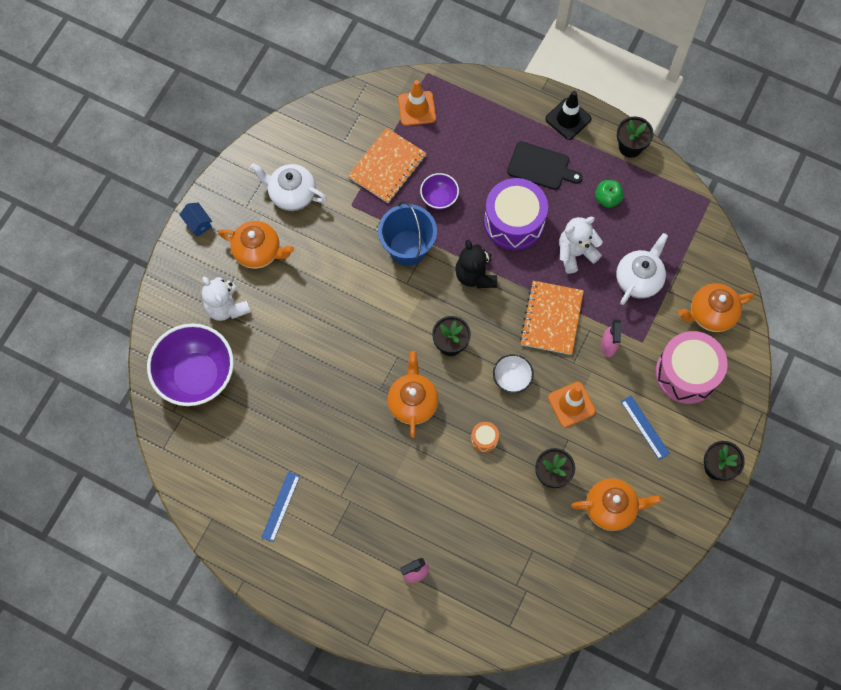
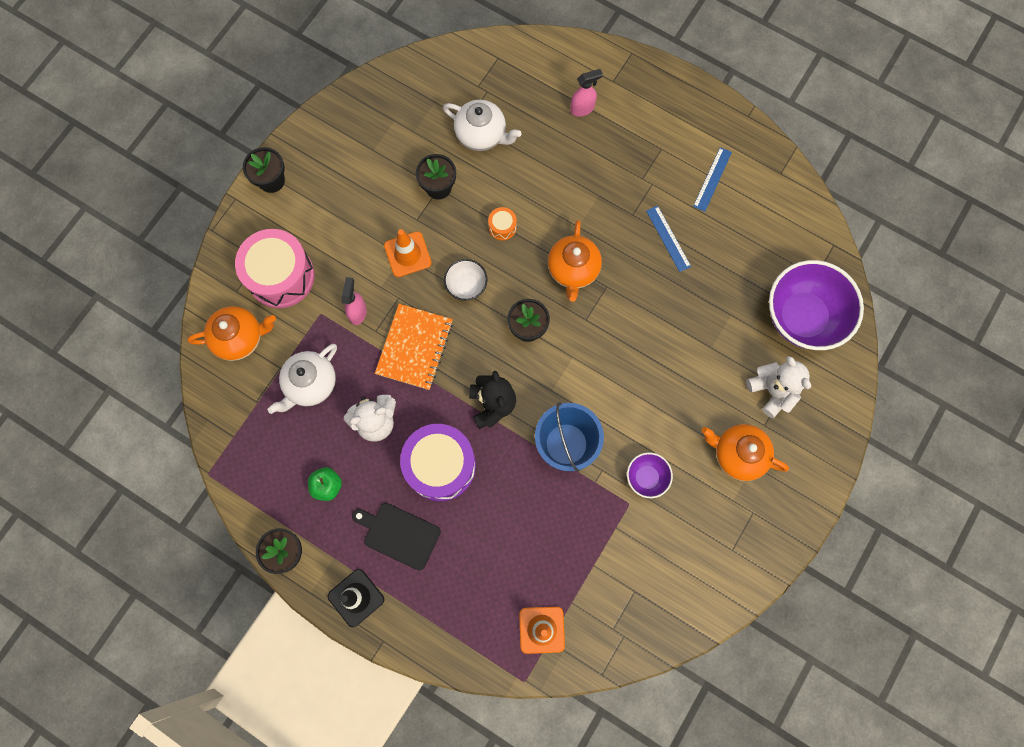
camera: 175 degrees left, 5 degrees up
blue house [179,203,213,237] -> none
white teapot [250,163,327,211] -> white teapot moved to [443,100,521,151]
orange notebook [348,128,427,203] -> none
purple bowl [420,173,459,209] -> purple bowl moved to [627,452,673,498]
orange teapot [571,478,662,531] -> none
blue ruler [621,395,670,460] -> blue ruler moved to [646,205,691,272]

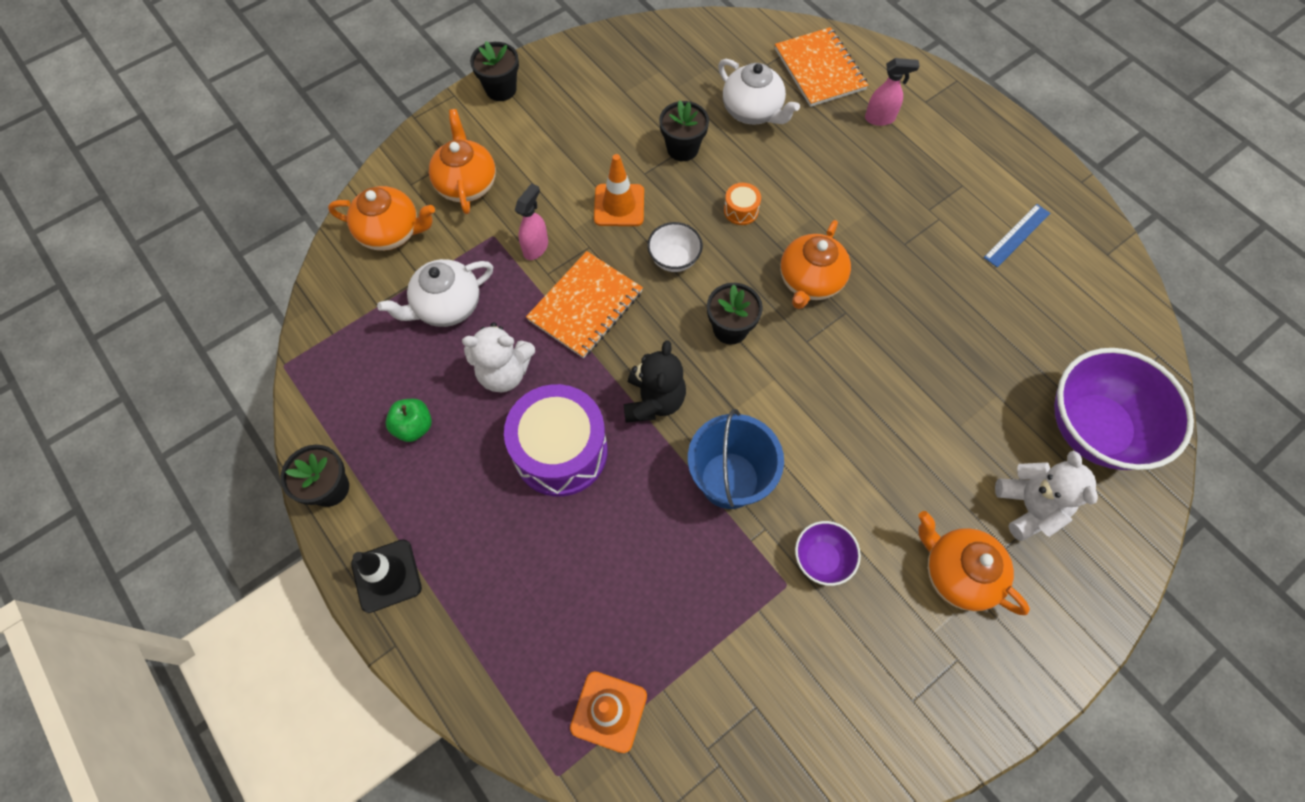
camera: 20 degrees right, 10 degrees down
pink drum [235,229,314,308] -> orange teapot [429,109,496,214]
black cutting board [352,503,441,570] -> none
blue ruler [646,205,691,272] -> none
none -> orange notebook [775,27,868,107]

